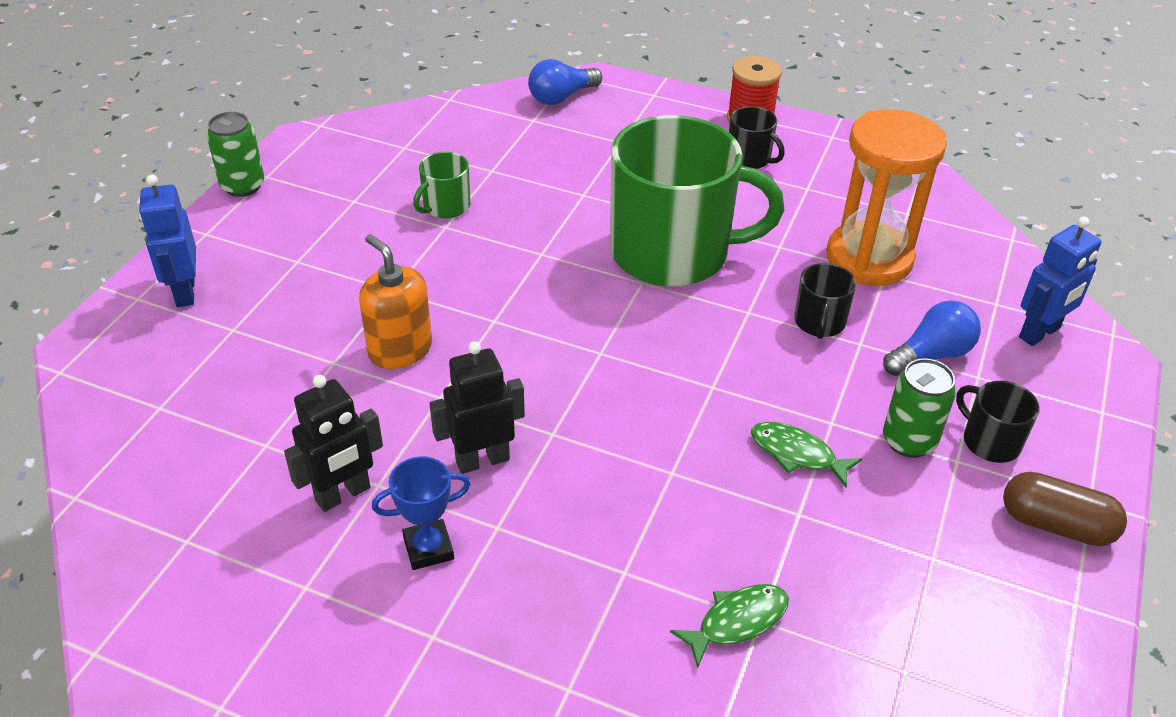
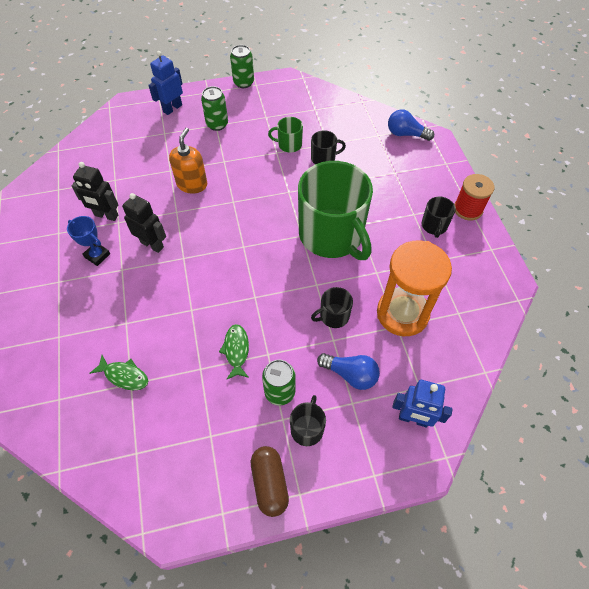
camera: 55 degrees right, 15 degrees up
none -> green can [201,86,228,131]
none -> black mug [311,130,346,164]

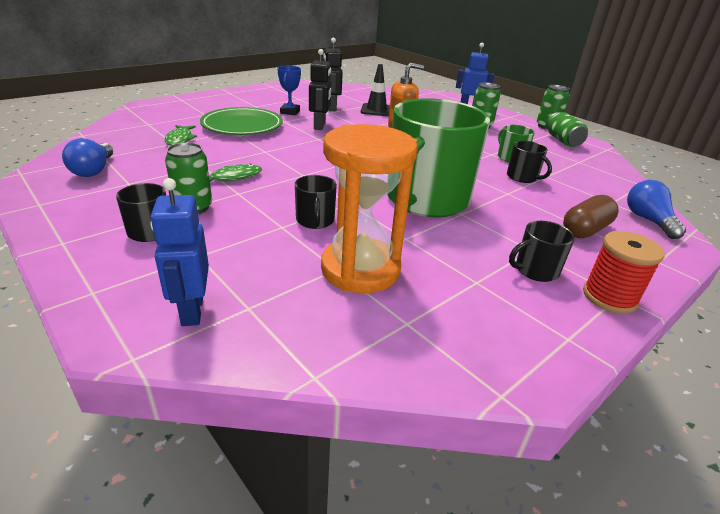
camera: 60 degrees right, 25 degrees down
brown capsule [251,446,289,517] -> brown capsule moved to [563,195,619,238]
black mug [311,287,353,328] -> black mug turned 135 degrees counterclockwise [295,175,337,229]
blue light bulb [317,353,380,390] -> blue light bulb moved to [62,138,113,177]
none -> green plate [200,107,283,135]
none -> black traffic cone [361,64,390,116]
none -> green can [546,112,588,147]

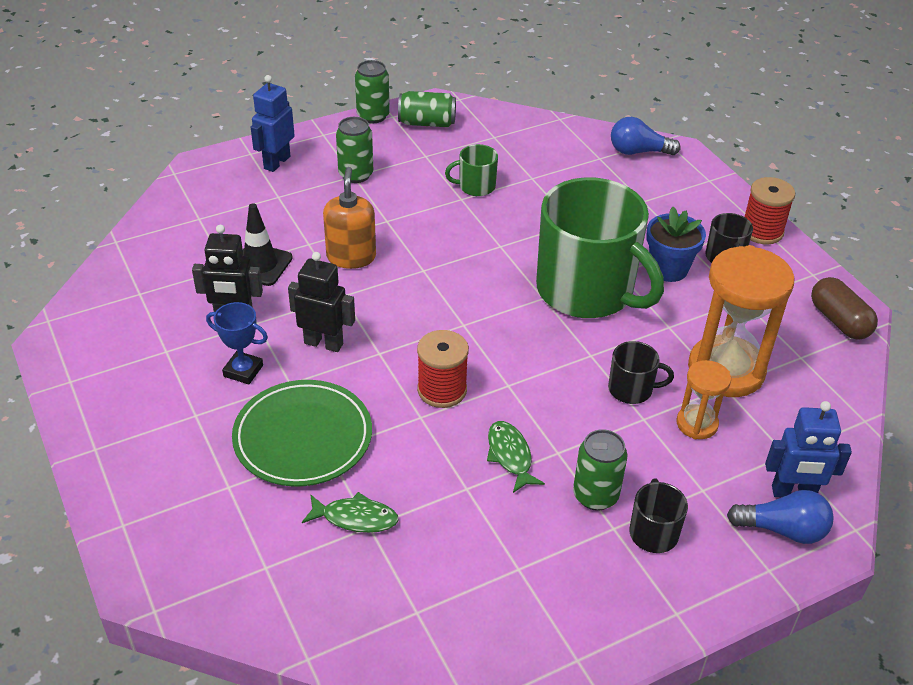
camera: 75 degrees left, 10 degrees up
blue light bulb [62,138,113,177] -> blue light bulb moved to [727,490,834,544]
black mug [507,141,552,183] -> none
brown capsule [563,195,619,238] -> brown capsule moved to [811,277,878,340]
none -> red spool [417,330,469,408]
none -> blue flower pot [646,207,706,282]
none -> orange hourglass [677,360,731,439]

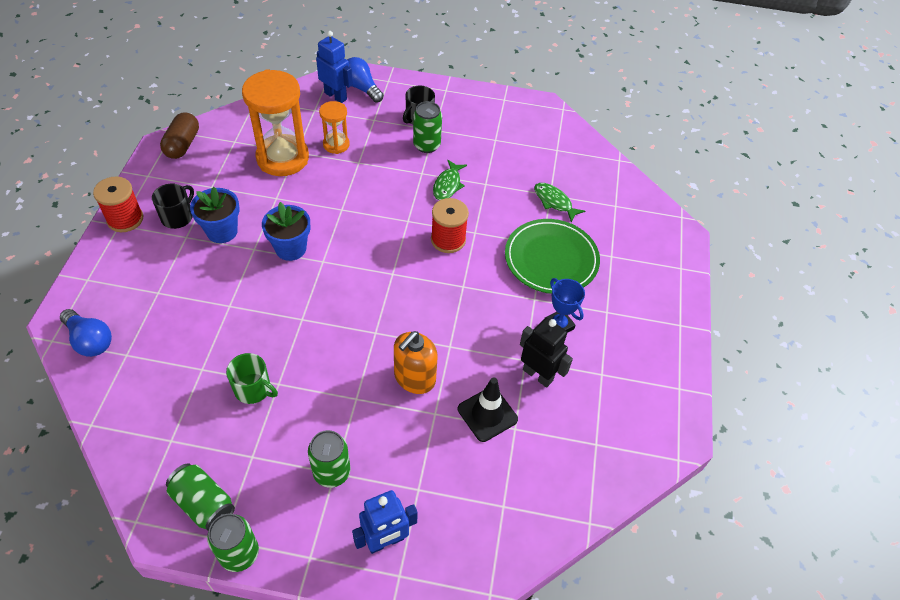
camera: 145 degrees left, 10 degrees up
black robot [288,252,355,352] -> none
green mug [536,177,664,318] -> blue flower pot [262,202,311,261]
black mug [608,341,674,404] -> none

